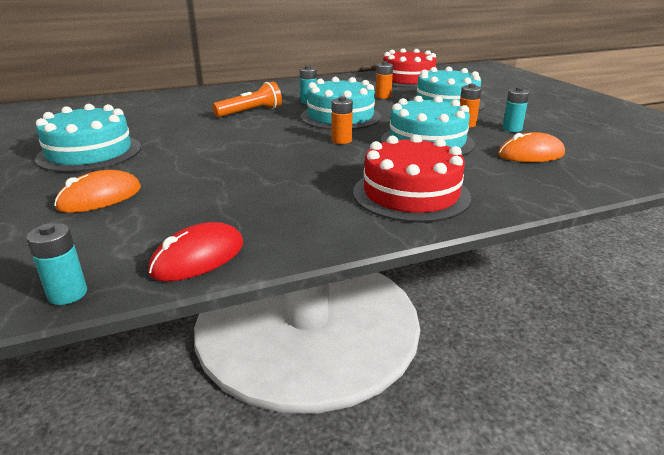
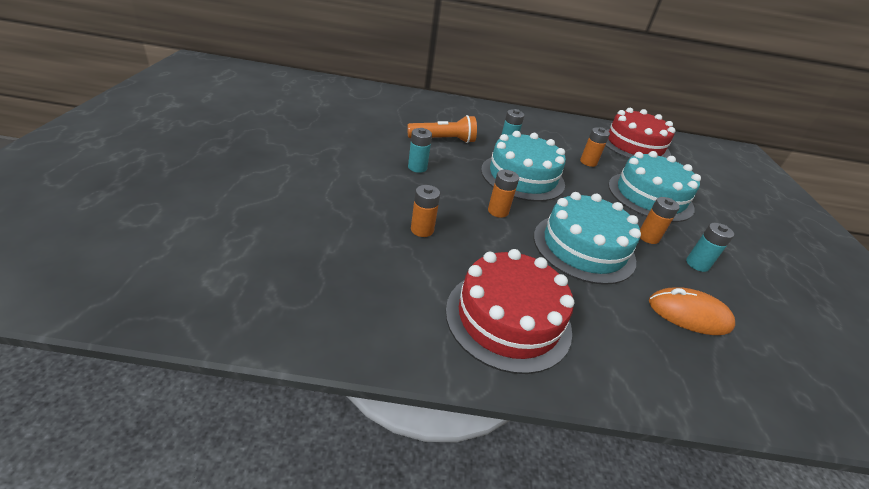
camera: 20 degrees right, 10 degrees up
turquoise battery [26,223,87,305] -> turquoise battery moved to [408,128,432,173]
turquoise cake [35,104,141,173] -> none
orange mouse [54,170,141,213] -> none
red mouse [148,222,243,282] -> none
none -> orange battery [411,185,440,237]

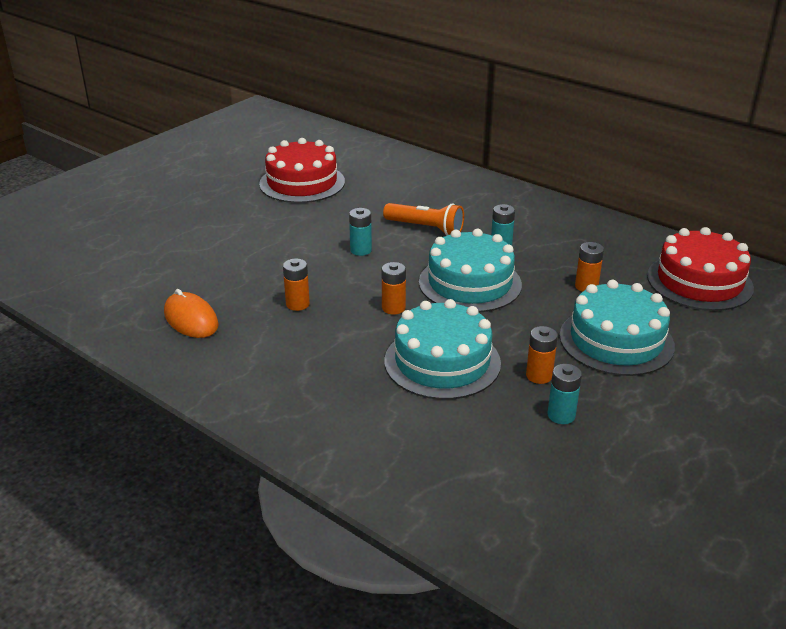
camera: 40 degrees right, 5 degrees down
red cake [446,249,575,374] -> red cake moved to [259,138,345,203]
orange mouse [649,287,735,335] -> orange mouse moved to [164,289,219,338]

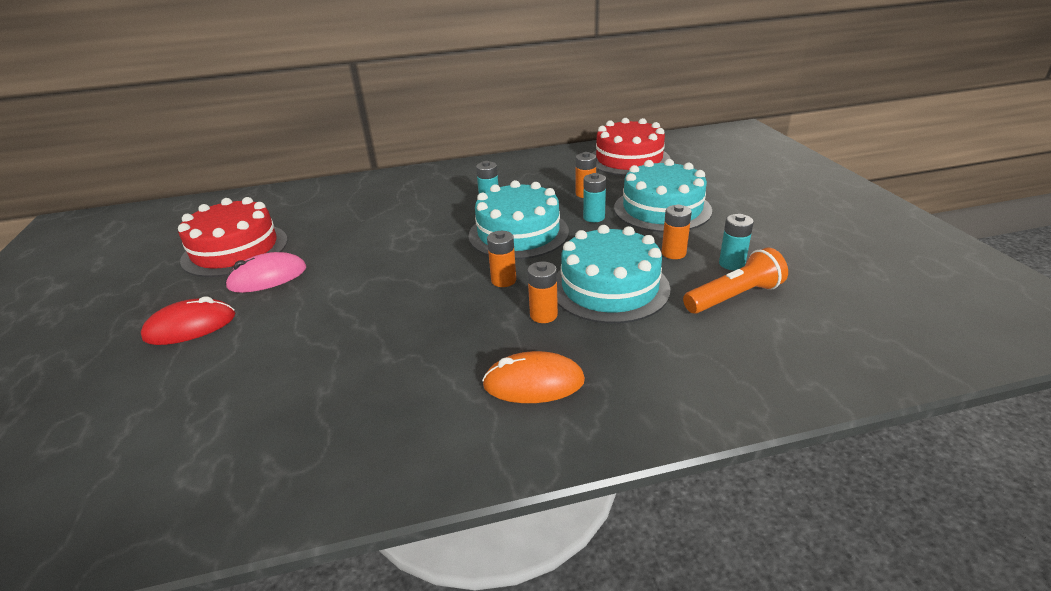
camera: 50 degrees left, 0 degrees up
orange mouse [164,289,219,338] -> orange mouse moved to [482,351,585,403]
orange battery [283,259,310,311] -> orange battery moved to [527,262,558,323]
turquoise battery [349,208,372,256] -> turquoise battery moved to [583,173,606,222]
orange flashlight [383,203,464,235] -> orange flashlight moved to [683,247,788,314]
none -> red mouse [141,296,235,345]
none -> pink mouse [225,252,306,293]

